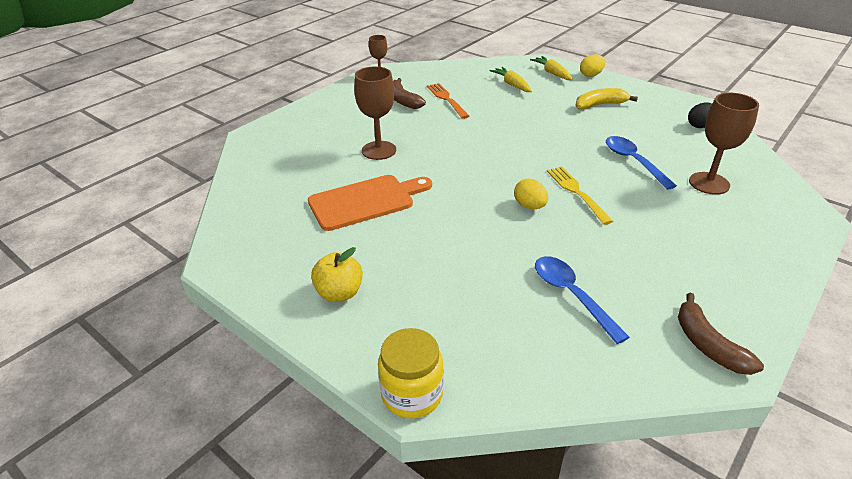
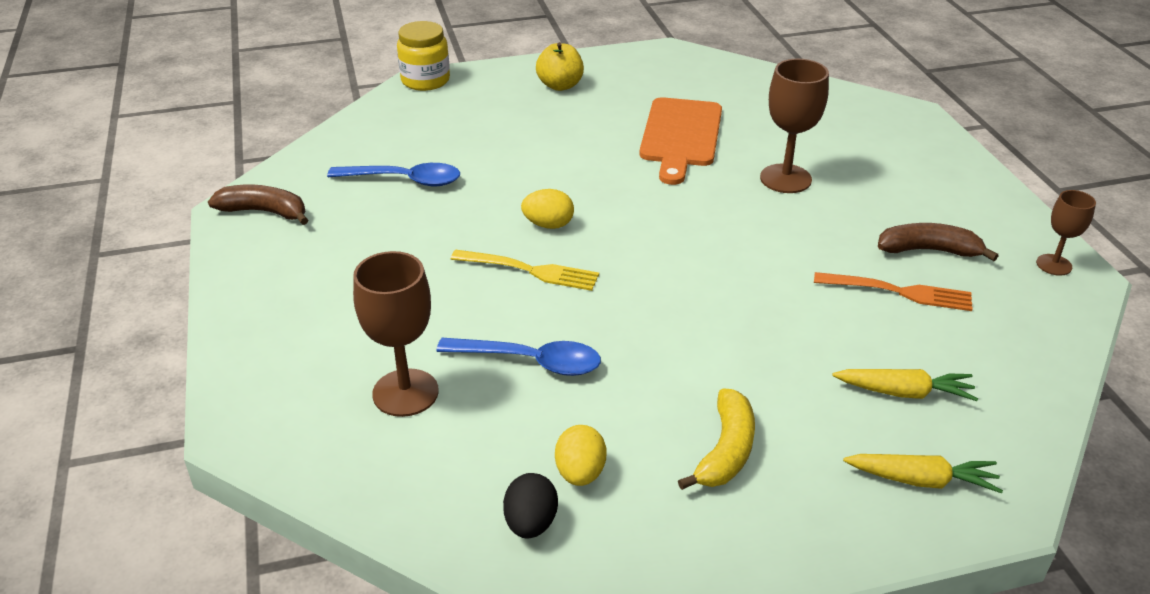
camera: 125 degrees right, 0 degrees up
yellow egg [580,54,605,77] -> yellow egg moved to [555,425,607,486]

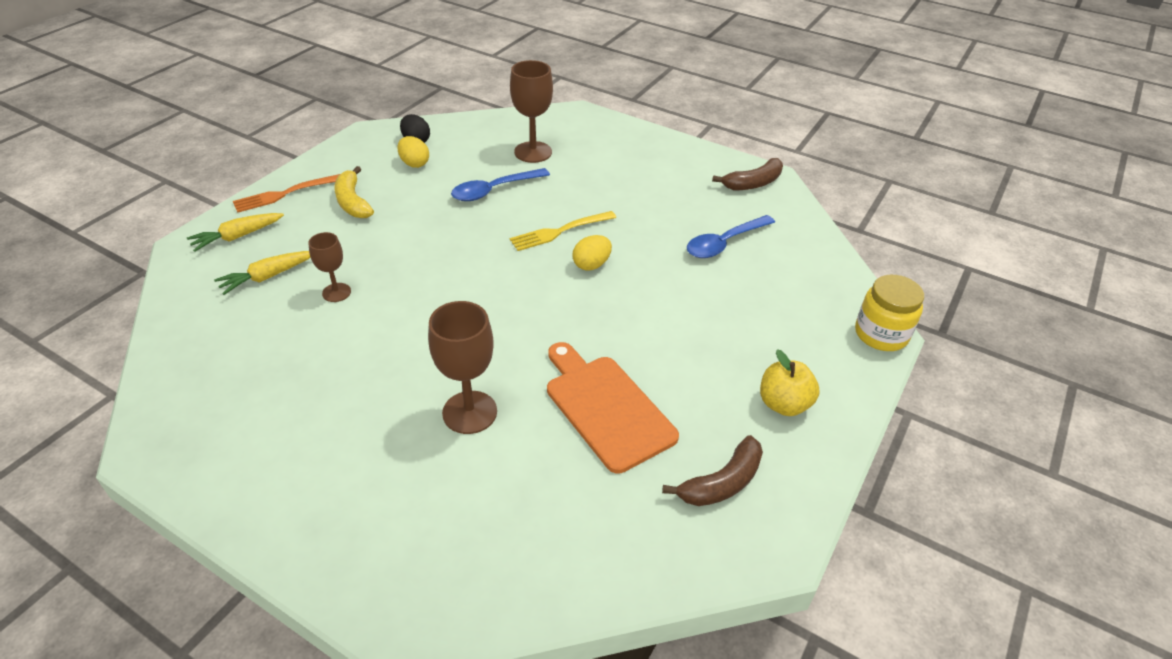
camera: 135 degrees right, 5 degrees up
orange fork [814,272,973,311] -> orange fork moved to [233,174,340,213]
brown banana [878,223,999,261] -> brown banana moved to [662,435,763,506]
brown goblet [1036,190,1096,276] -> brown goblet moved to [308,232,351,302]

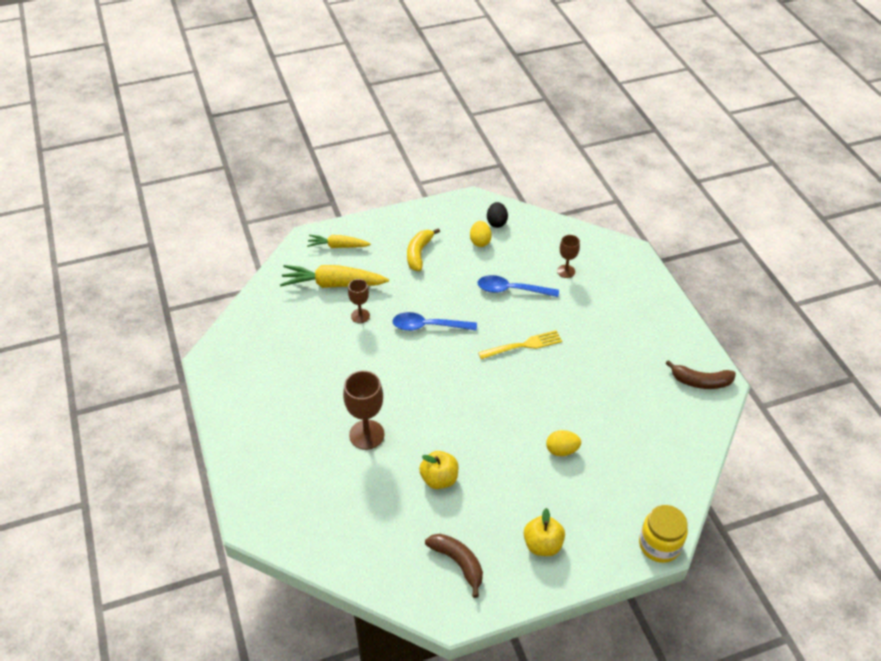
camera: 40 degrees right, 5 degrees up
yellow carrot [214,251,310,295] -> yellow carrot [280,265,389,288], size x1.64
orange fork [233,174,340,213] -> none
brown goblet [510,60,553,163] -> brown goblet [557,235,580,278], size x0.59
yellow fork [510,211,616,251] -> yellow fork turned 150 degrees clockwise [478,330,562,359]
orange cutting board [547,342,679,474] -> yellow apple [419,451,458,489]
yellow egg [572,235,612,270] -> yellow egg moved to [546,430,581,456]
brown banana [662,435,763,506] -> brown banana turned 135 degrees counterclockwise [425,534,483,598]
blue spoon [687,215,775,258] -> blue spoon moved to [392,312,477,331]

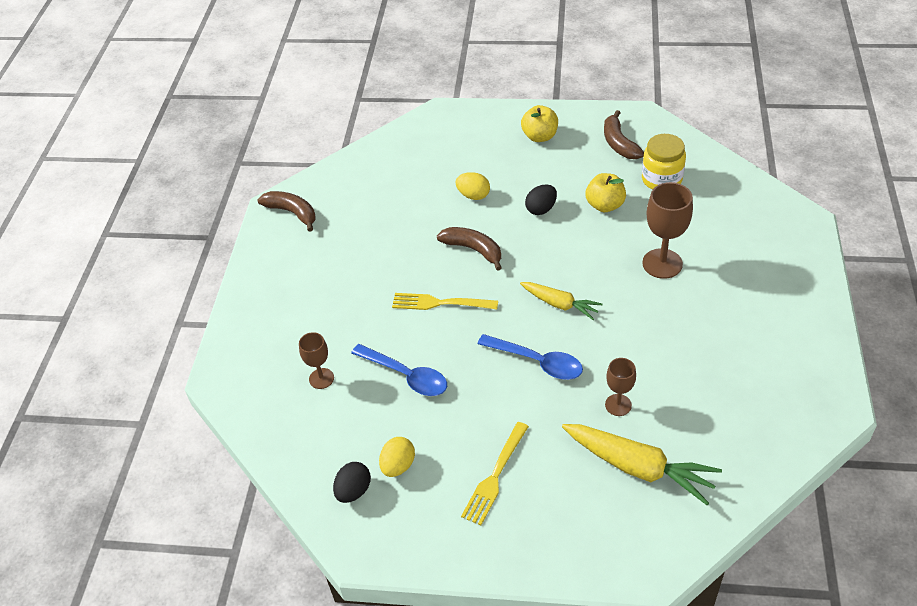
camera: 150 degrees left, 0 degrees up
yellow carrot [307,235,371,248] -> yellow carrot moved to [520,282,603,320]
yellow banana [407,228,440,271] -> yellow fork [461,422,529,525]
yellow jar [639,505,688,563] -> yellow jar moved to [642,134,686,190]
none -> brown banana [437,227,501,271]
none -> black egg [525,184,557,215]

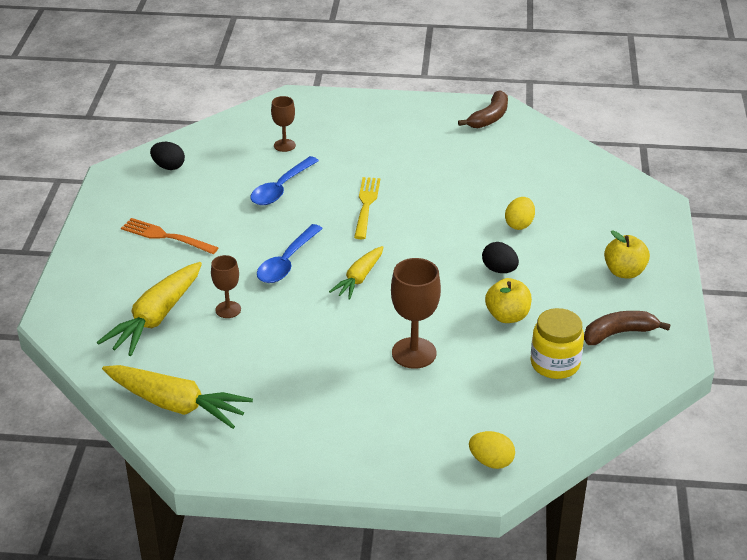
camera: 85 degrees right, 10 degrees down
yellow egg [379,437,415,477] -> yellow egg moved to [469,431,515,469]
brown banana [437,227,501,271] -> none
yellow fork [461,422,529,525] -> orange fork [121,218,219,254]
none -> yellow carrot [102,365,253,429]

